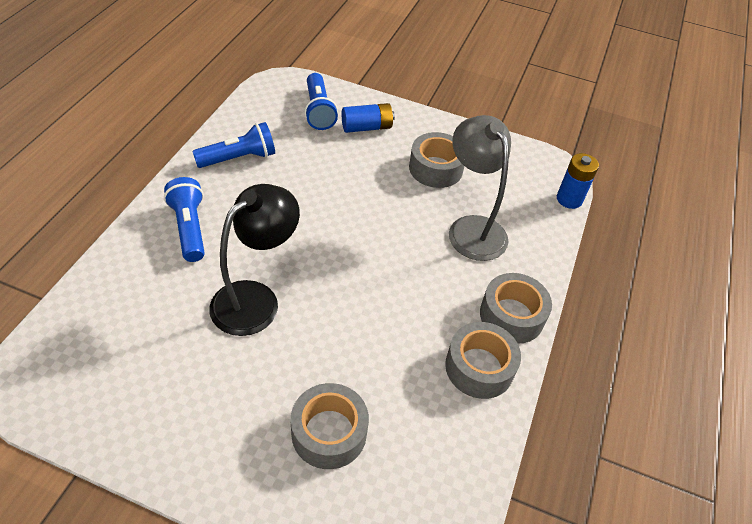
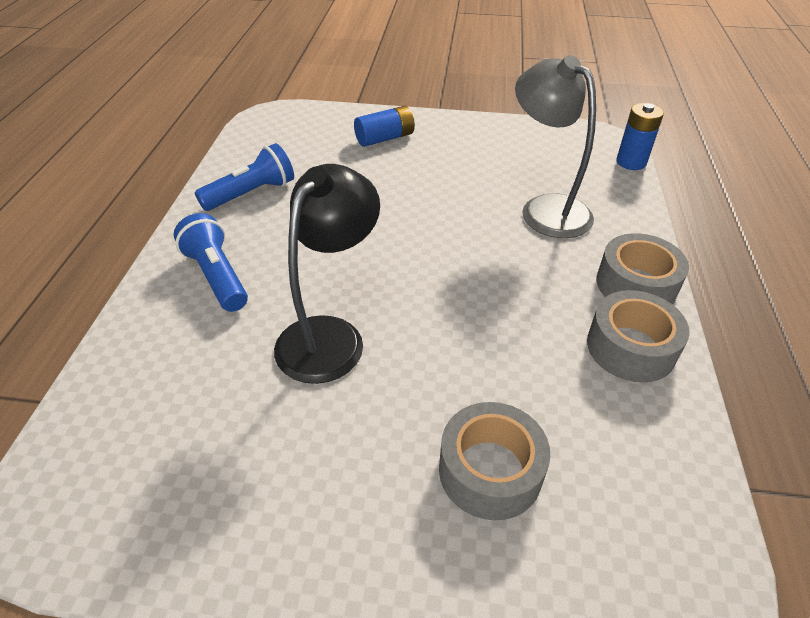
camera: 10 degrees left, 5 degrees down
blue flashlight [304,73,338,130] -> none
grey tape [409,132,464,188] -> none

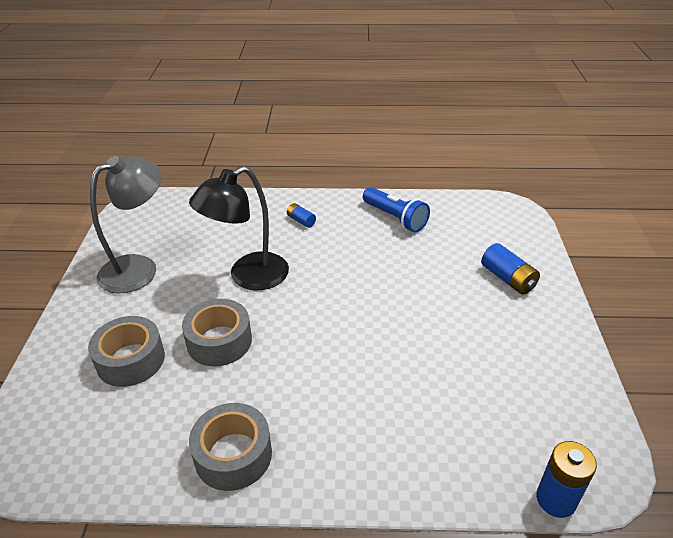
camera: 85 degrees right, 5 degrees down
blue flashlight [174,213,248,312] -> blue battery [287,203,316,228]
black lamp [274,164,380,384] -> black lamp turned 120 degrees clockwise [189,166,289,290]
grey lamp [515,55,596,238] -> grey lamp moved to [90,156,162,294]
grey tape [596,233,689,305] -> grey tape moved to [182,299,252,367]

